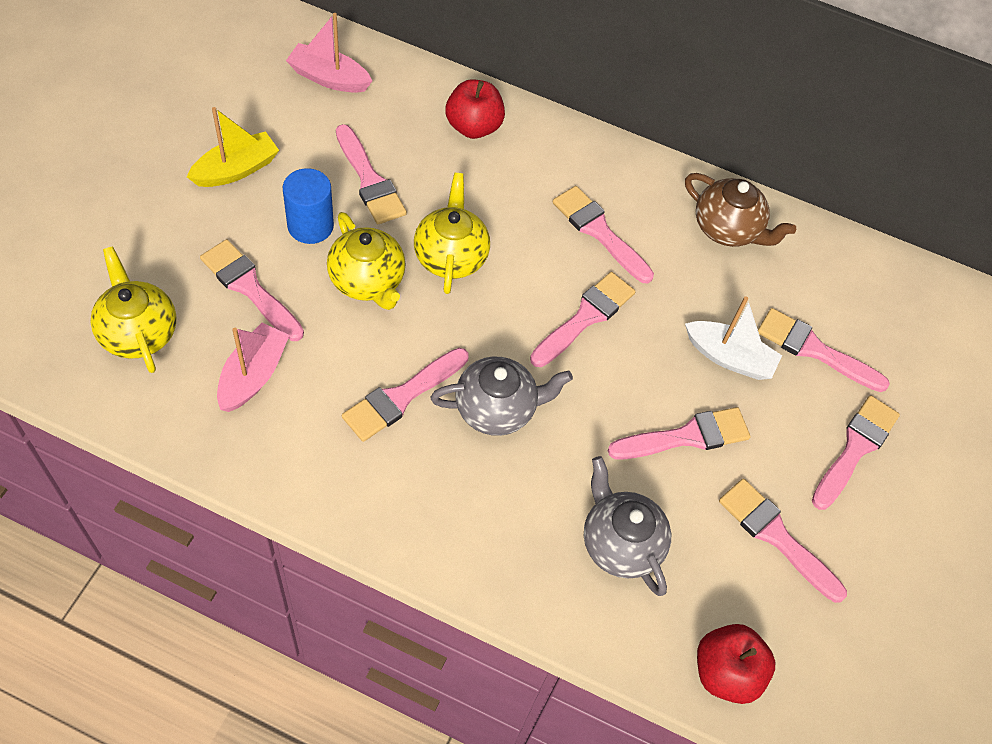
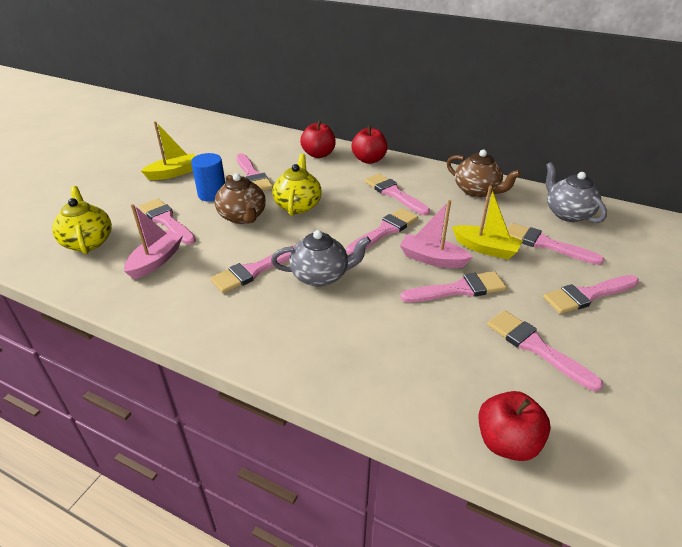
camera: 10 degrees right, 20 degrees down
pink boat [286,13,372,93] -> pink boat moved to [400,200,473,268]
yellow teapot [327,212,406,310] -> brown teapot [215,173,266,224]
grey teapot [584,456,671,596] -> grey teapot moved to [546,162,607,223]
white boat [685,296,782,380] -> yellow boat [452,186,522,259]
pink brush [812,395,900,510] -> pink brush turned 150 degrees counterclockwise [543,275,639,314]
none -> red apple [351,125,387,164]

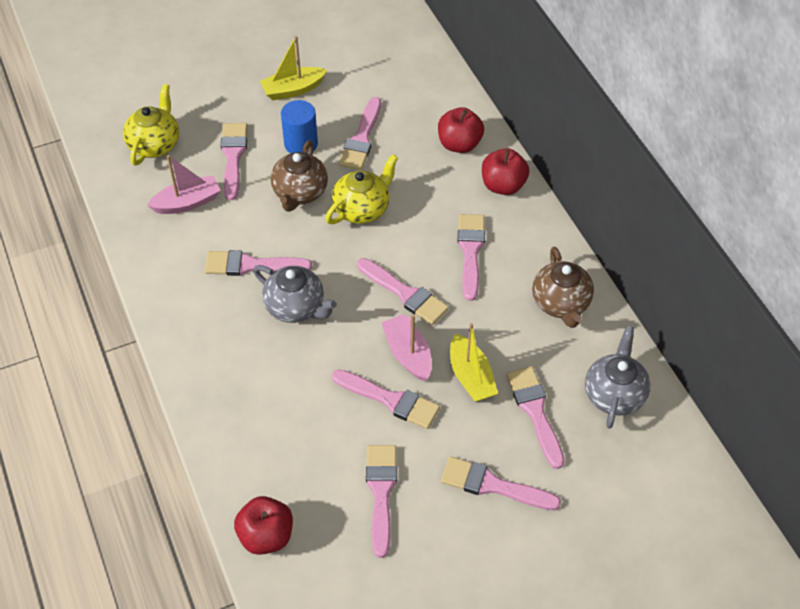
camera: 40 degrees right, 15 degrees up
yellow boat [141,121,195,180] -> yellow boat turned 150 degrees clockwise [260,36,327,100]
pink brush [346,208,418,255] -> pink brush turned 45 degrees clockwise [357,258,449,325]

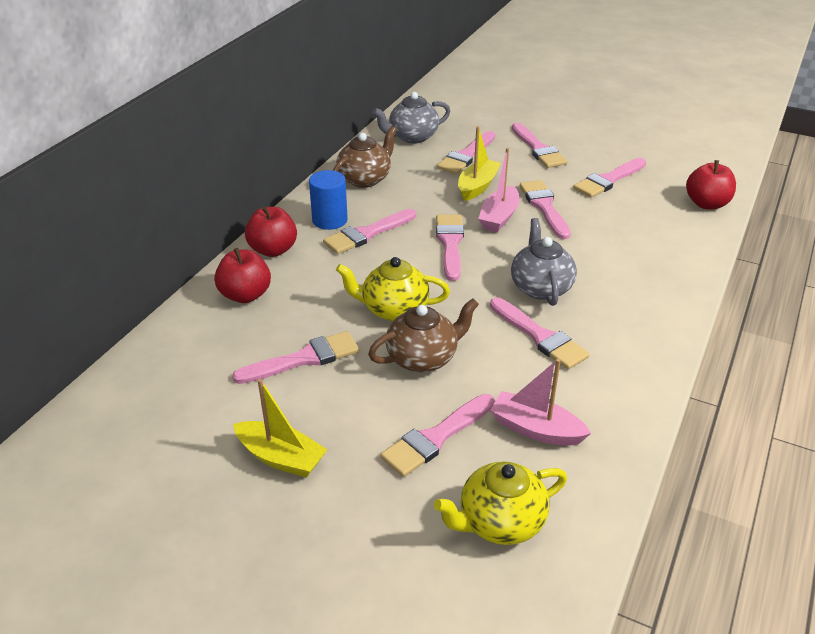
camera: 130 degrees left, 15 degrees down
blue cylinder [281,100,318,153] -> blue cylinder moved to [309,170,348,230]

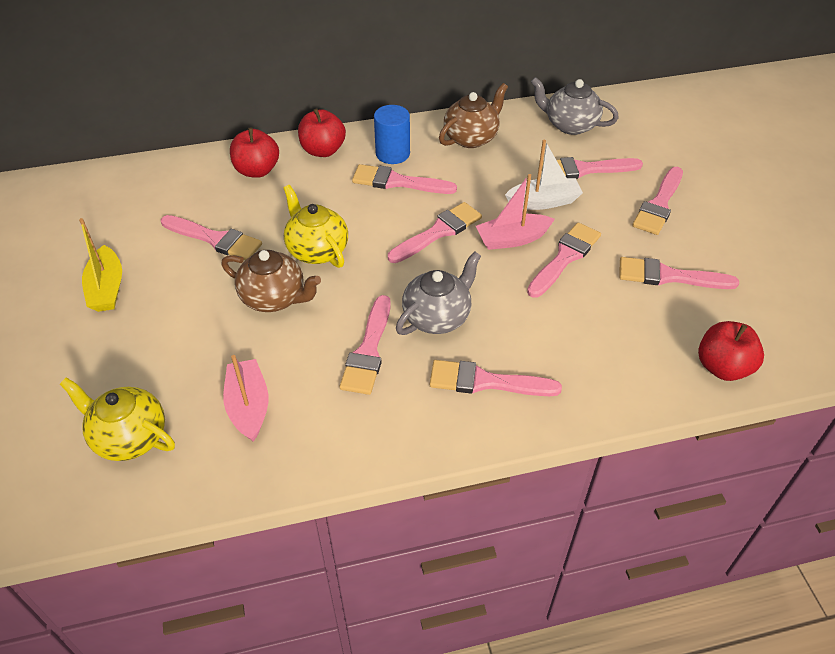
camera: 50 degrees right, 10 degrees up
brown teapot [333,126,397,188] -> brown teapot turned 45 degrees counterclockwise [439,83,508,148]
pink brush [380,394,495,477] -> pink brush moved to [430,360,562,396]
yellow boat [458,126,501,201] -> white boat [505,140,583,210]

